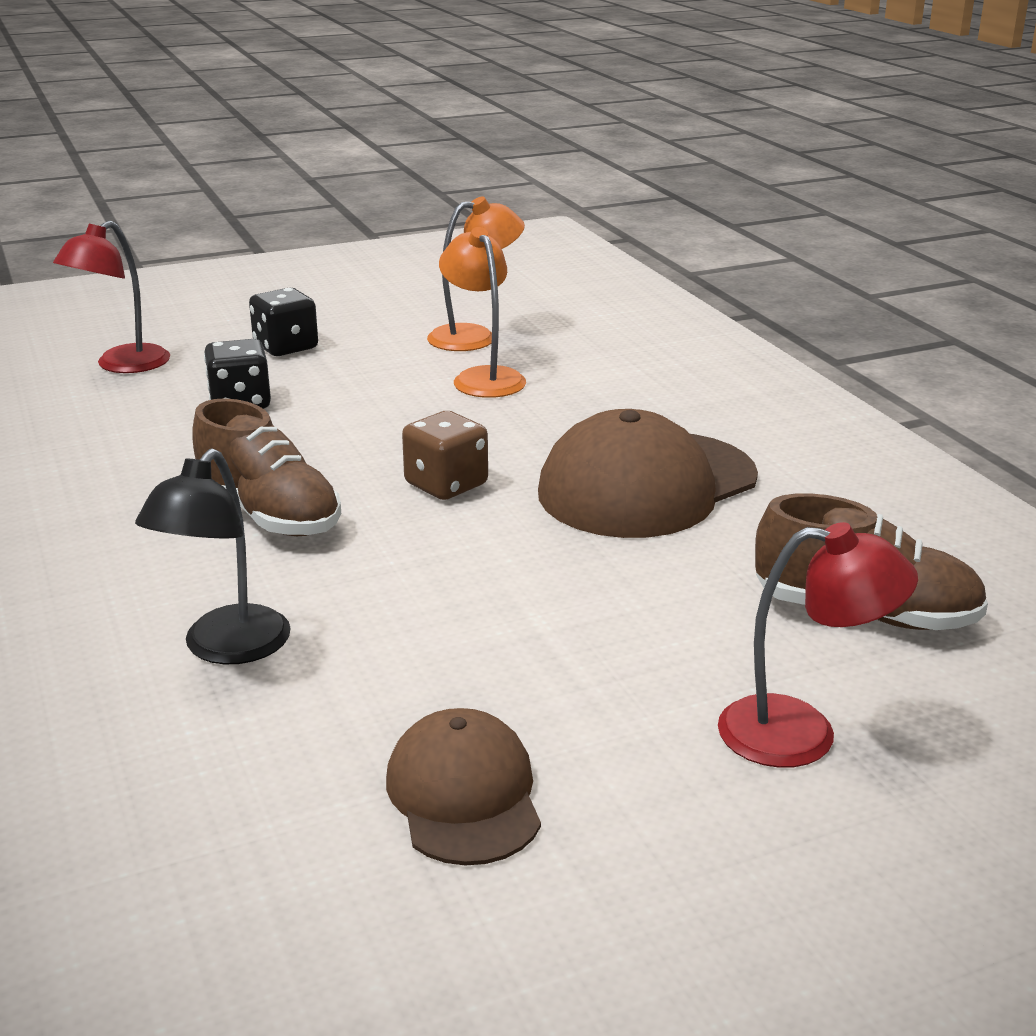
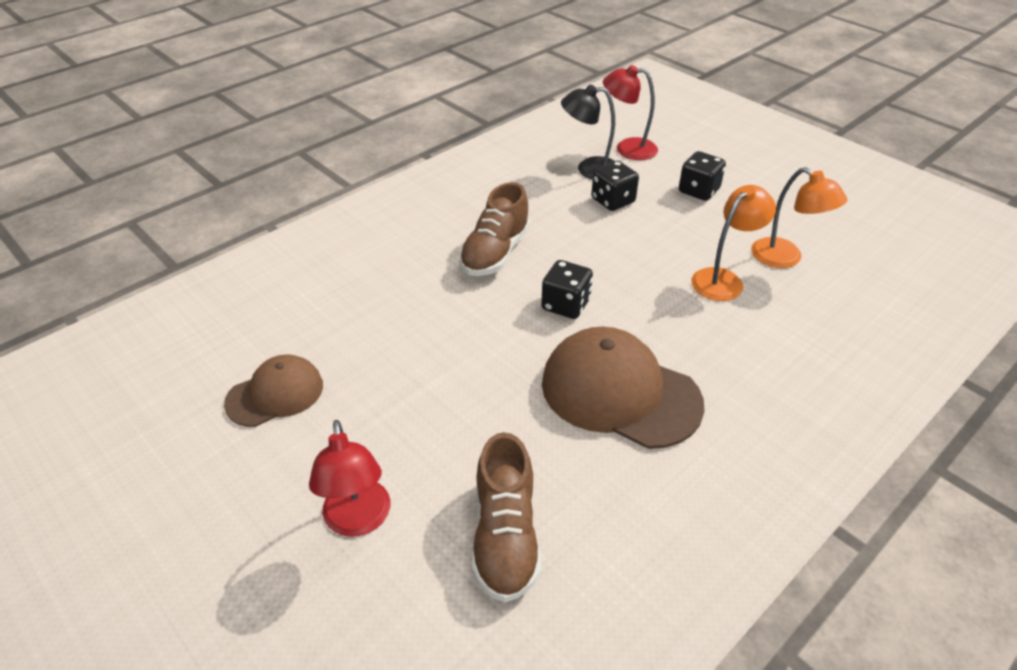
camera: 70 degrees right, 15 degrees up
black lamp [135,449,291,664] -> black lamp moved to [561,85,615,180]
brown dice [402,411,488,500] -> black dice [541,260,593,319]

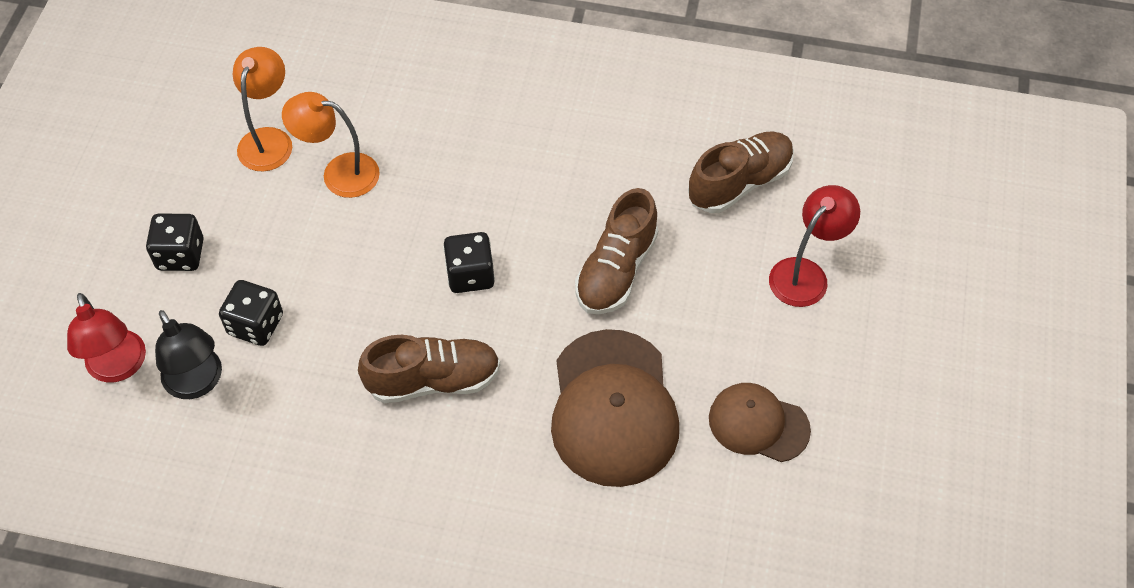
camera: 125 degrees left, 15 degrees up
brown cap [542,327,704,449] -> brown cap moved to [551,329,679,487]
none -> brown shoe [575,188,659,315]

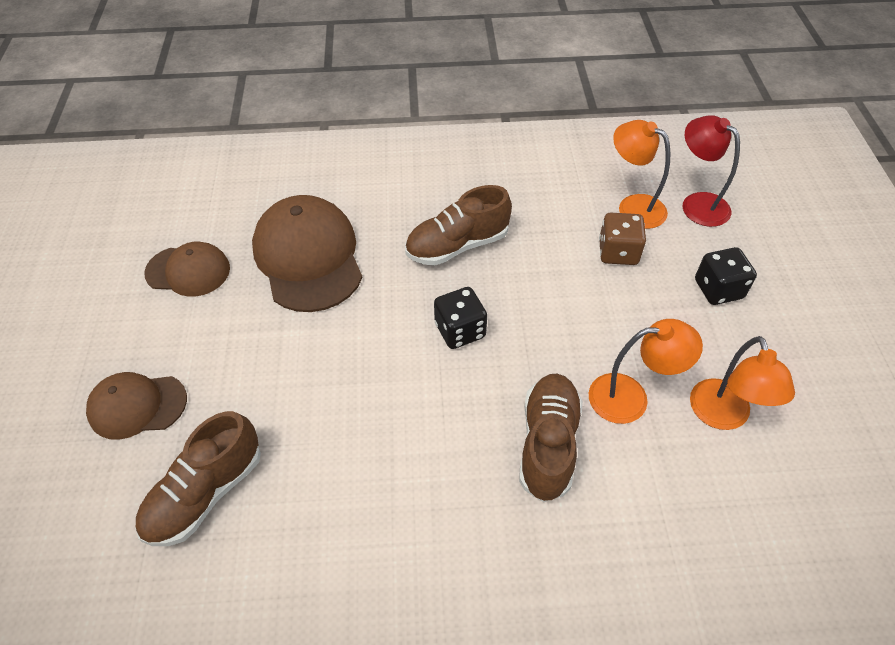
camera: 165 degrees right, 5 degrees down
black lamp [155,310,222,399] -> orange lamp [613,120,670,229]
black dice [219,280,283,346] -> brown dice [599,213,646,265]
brown shoe [575,188,659,315] -> brown shoe moved to [519,374,583,502]
red lamp [769,185,860,307] -> brown cap [86,372,187,440]

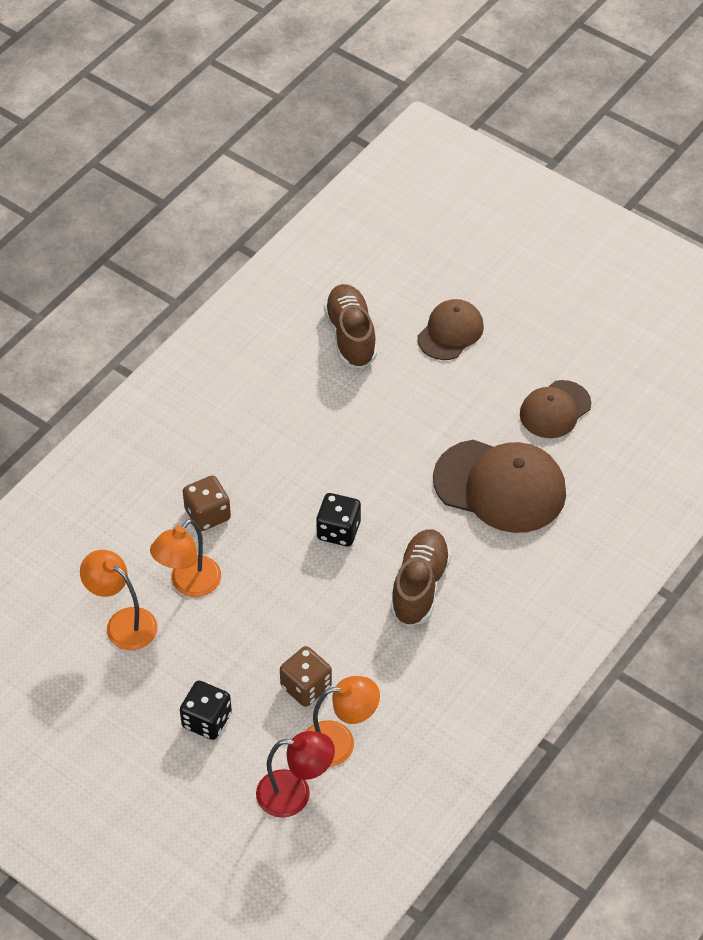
camera: 130 degrees right, 0 degrees up
brown shoe [519,374,583,502] -> brown dice [183,475,231,531]

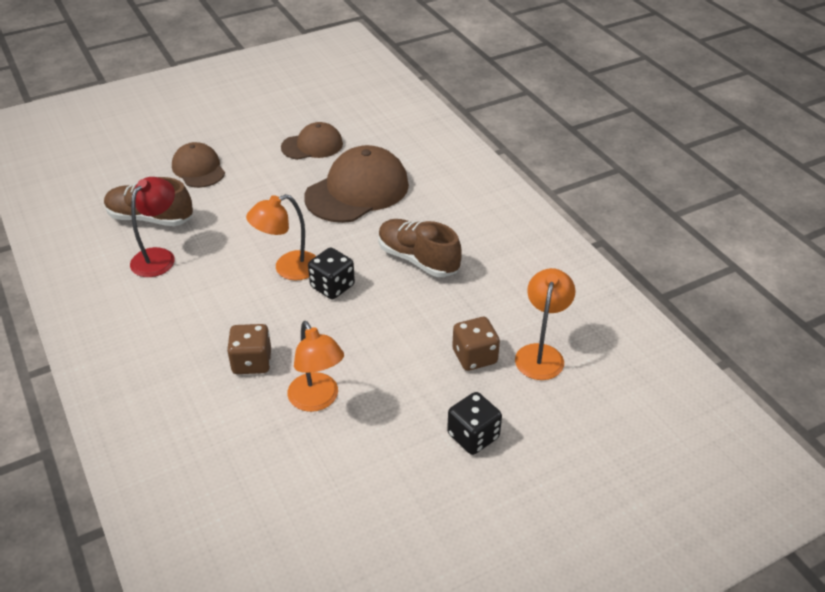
camera: 65 degrees left, 10 degrees down
orange lamp [80,550,158,650] -> orange lamp moved to [246,194,316,280]
red lamp [256,731,335,818] -> red lamp moved to [130,177,175,277]
brown cap [520,380,591,438] -> brown cap turned 90 degrees counterclockwise [281,122,343,160]

